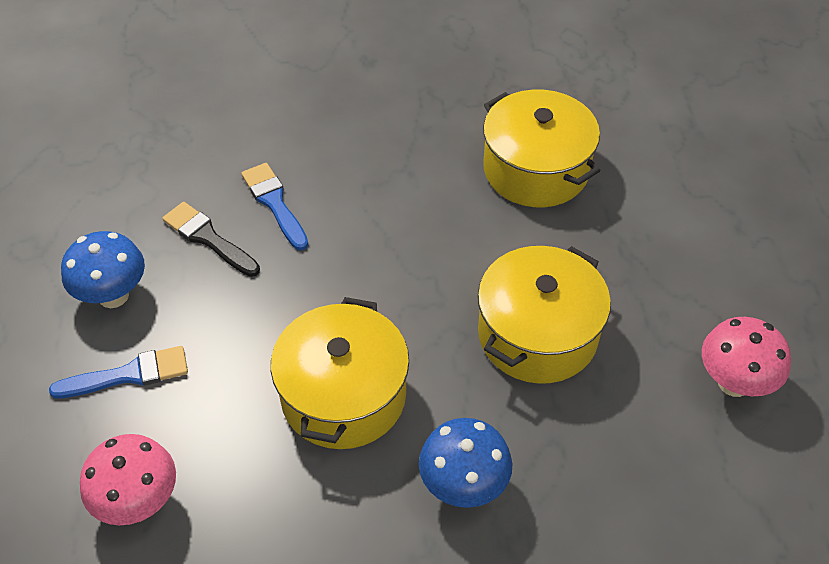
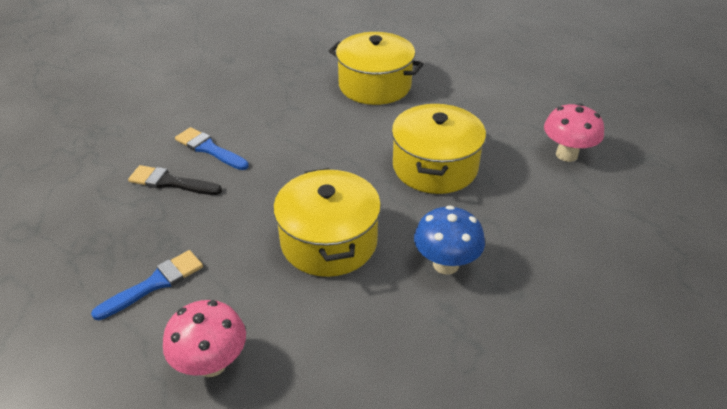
camera: 25 degrees left, 10 degrees down
blue mushroom [61,231,145,308] -> none

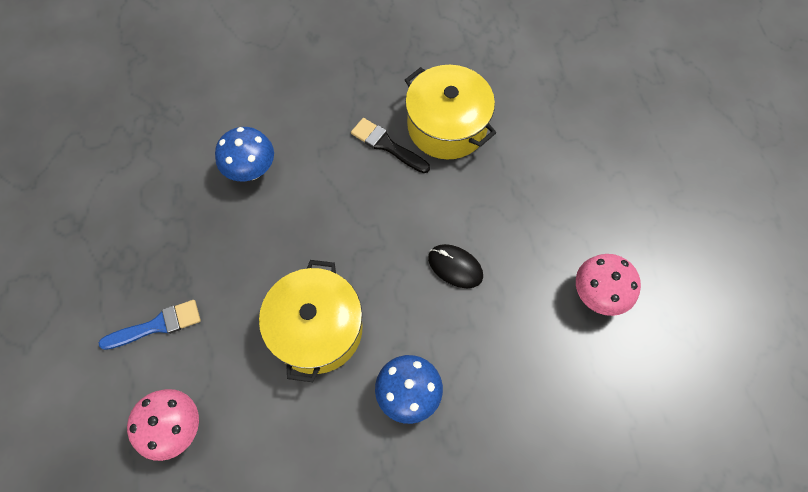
camera: 20 degrees right, 25 degrees up
black brush [128,165,222,195] -> black brush moved to [351,118,430,173]
blue brush [175,127,249,170] -> blue mushroom [215,127,274,181]
yellow pot [392,104,486,194] -> black mouse [428,244,483,288]

